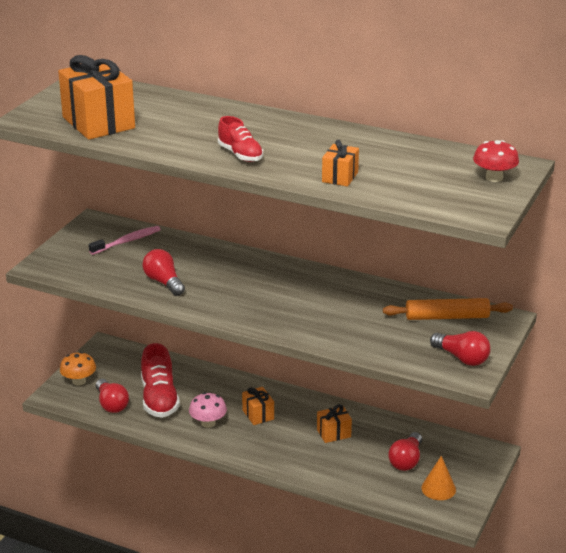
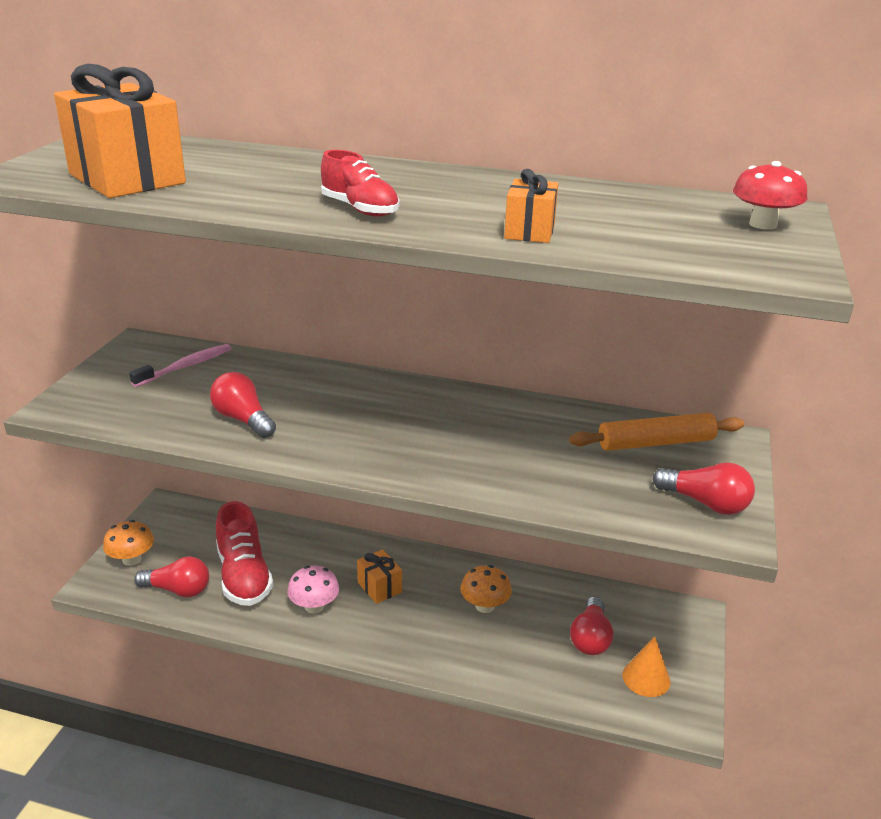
camera: 10 degrees left, 0 degrees up
red light bulb [96,379,129,413] -> red light bulb turned 45 degrees counterclockwise [134,557,209,597]
orange gift [317,404,352,443] -> orange mushroom [460,565,512,613]

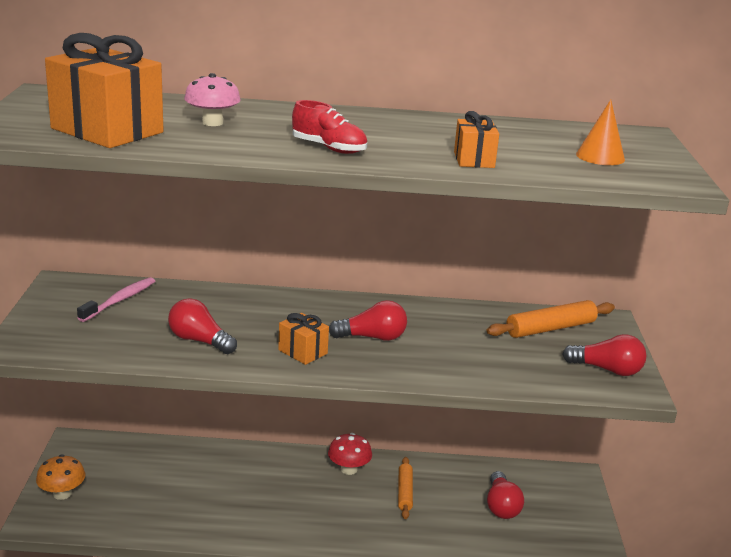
camera: 15 degrees left, 5 degrees down
red light bulb [134,557,209,597] -> red light bulb moved to [329,300,407,341]
red shoe [216,501,273,606] -> none
pink mushroom [287,566,339,614] -> pink mushroom moved to [184,73,241,126]
orange gift [357,549,402,604] -> orange gift moved to [278,313,329,365]
orange mushroom [460,565,512,613] -> orange rolling pin [398,457,413,519]
orange cone [622,637,670,697] -> orange cone moved to [576,100,625,165]
red mushroom [733,161,807,230] -> red mushroom moved to [328,433,372,475]

